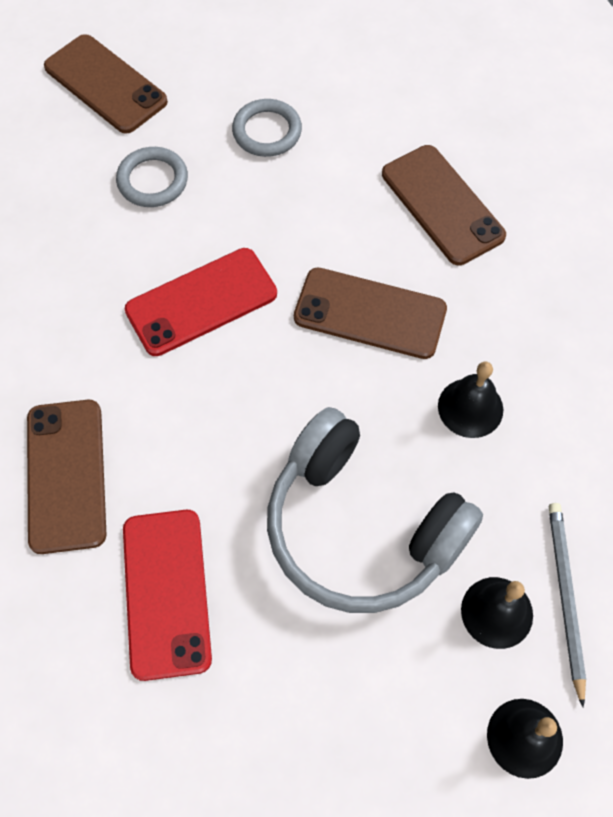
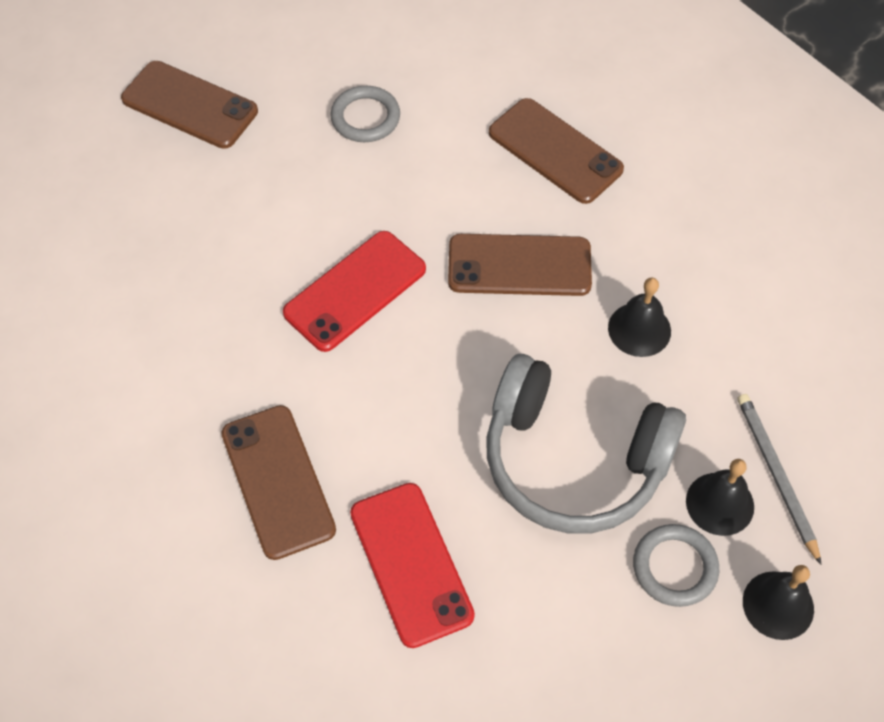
camera: 15 degrees left, 5 degrees down
grey ring [116,147,188,207] -> grey ring moved to [633,524,719,607]

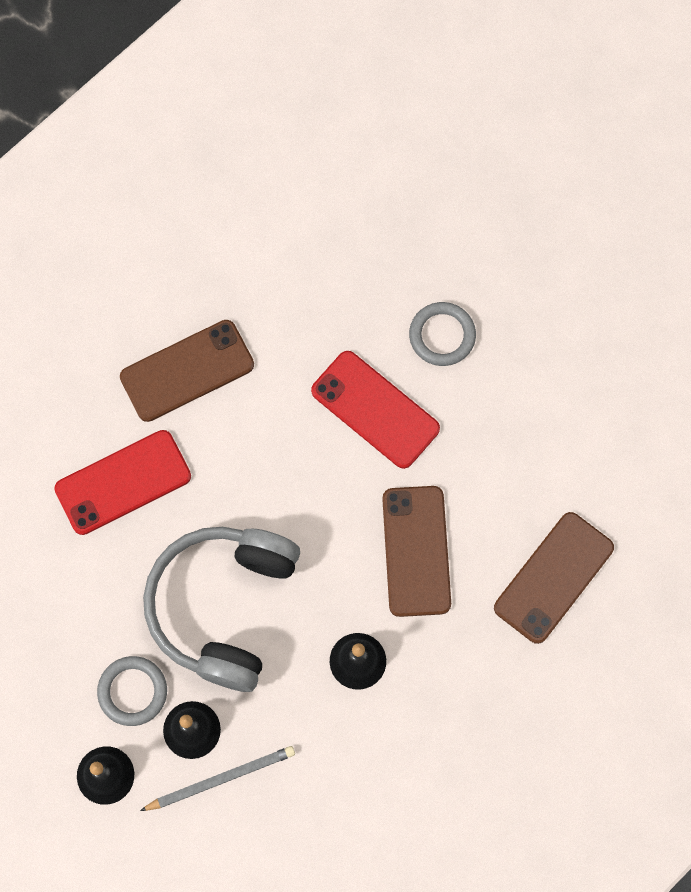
camera: 85 degrees right, 15 degrees up
brown phone [121,61,258,149] -> none
grey ring [330,86,400,142] -> grey ring moved to [409,302,476,366]

